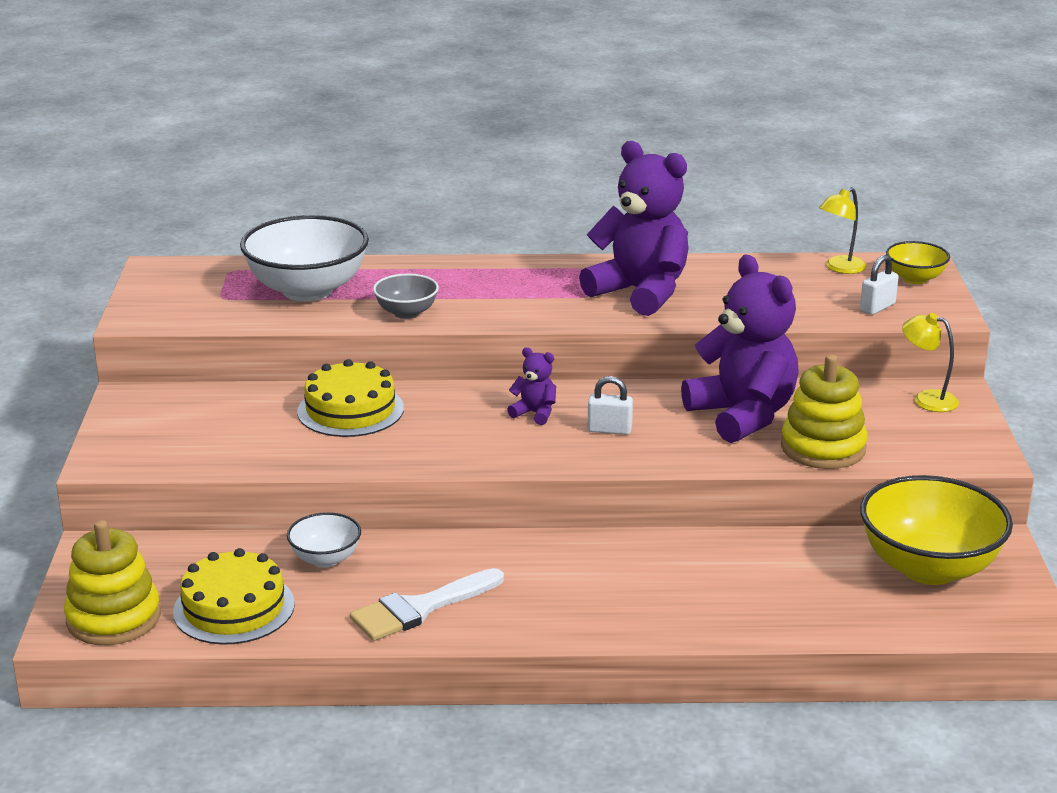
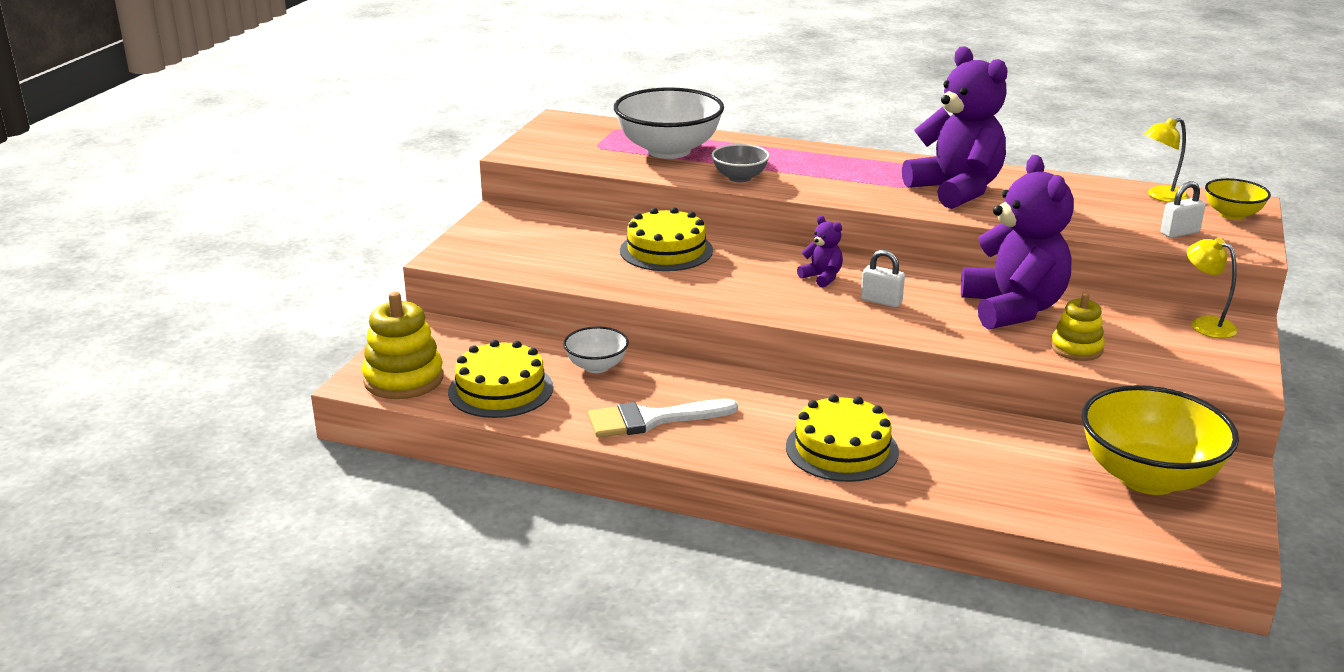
camera: 20 degrees right, 0 degrees up
yellow stacking toy [781,354,868,469] -> yellow stacking toy [1051,292,1105,361], size x0.62
none -> yellow cake [786,394,899,482]

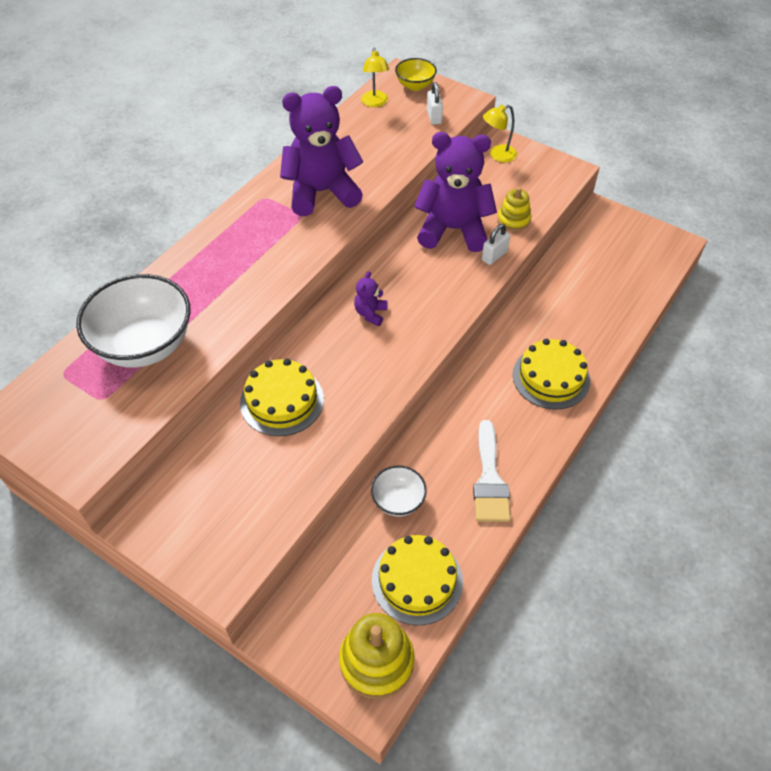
camera: 75 degrees left, 25 degrees up
grey bowl [712,144,770,182] -> none
purple teddy bear [797,215,843,288] -> purple teddy bear turned 45 degrees counterclockwise [354,271,387,326]
white padlock [861,250,905,307] -> white padlock moved to [482,224,510,265]
yellow bowl [1081,385,1239,495] -> none

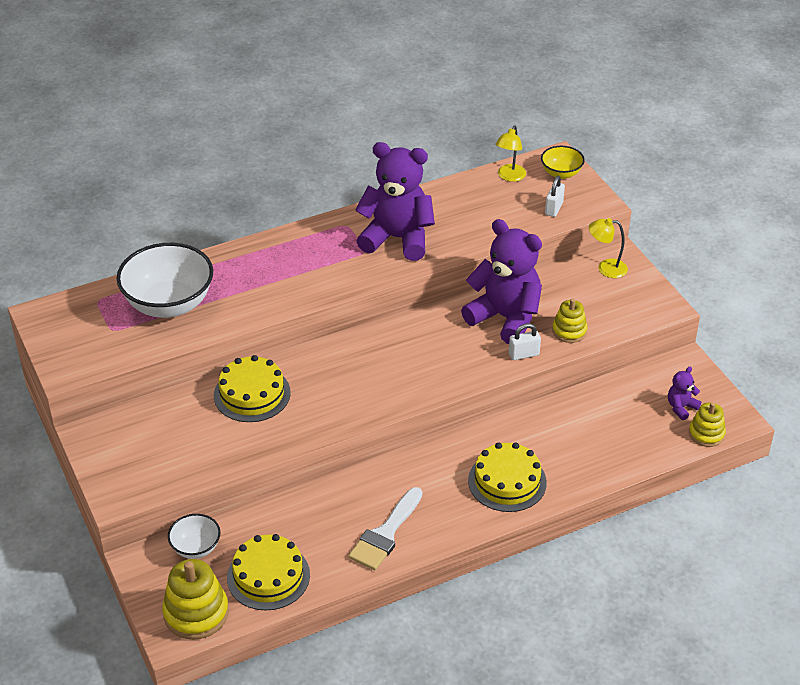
camera: 30 degrees right, 10 degrees down
purple teddy bear [354,271,387,326] -> purple teddy bear moved to [668,367,701,420]
white bowl [371,466,427,516] -> white bowl moved to [168,514,220,559]
none -> yellow stacking toy [689,402,726,447]

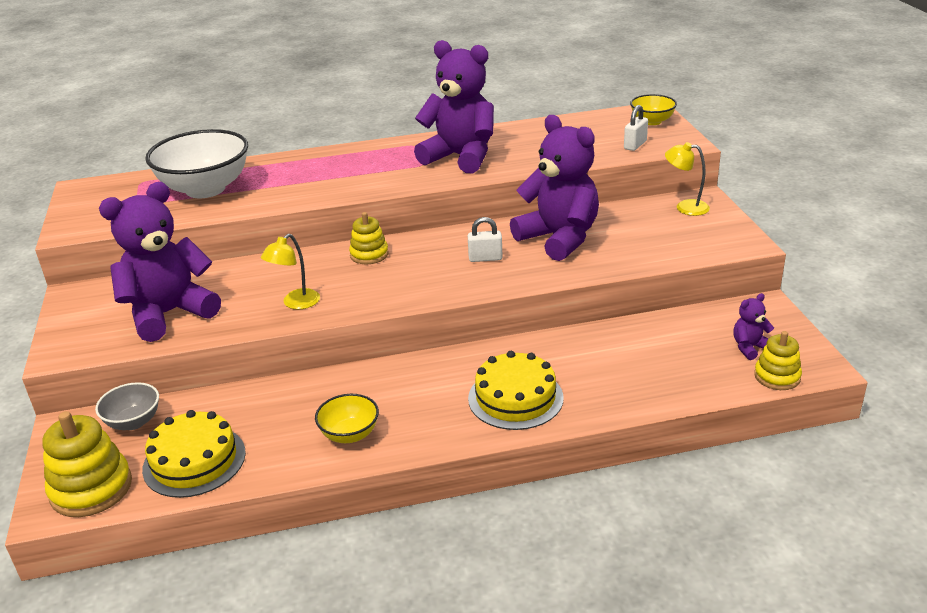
camera: 15 degrees right, 10 degrees down
white bowl [168,514,220,559] -> grey bowl [95,382,159,430]
yellow cake [214,355,291,422] -> none
white brush [348,487,422,570] -> yellow bowl [315,394,379,443]
yellow lamp [496,125,526,182] -> yellow lamp moved to [261,234,320,309]
white padlock [509,323,541,360] -> white padlock moved to [468,217,502,262]
yellow stacking toy [552,299,588,343] -> yellow stacking toy moved to [349,212,389,264]
none -> purple teddy bear [99,182,221,342]

